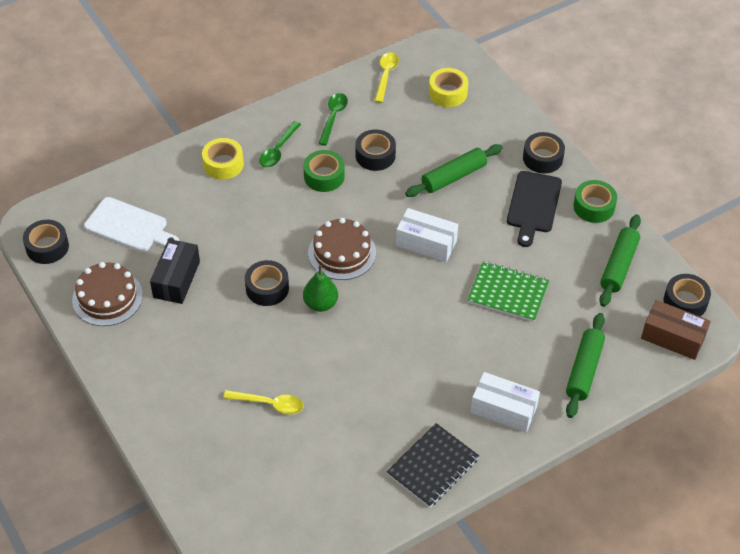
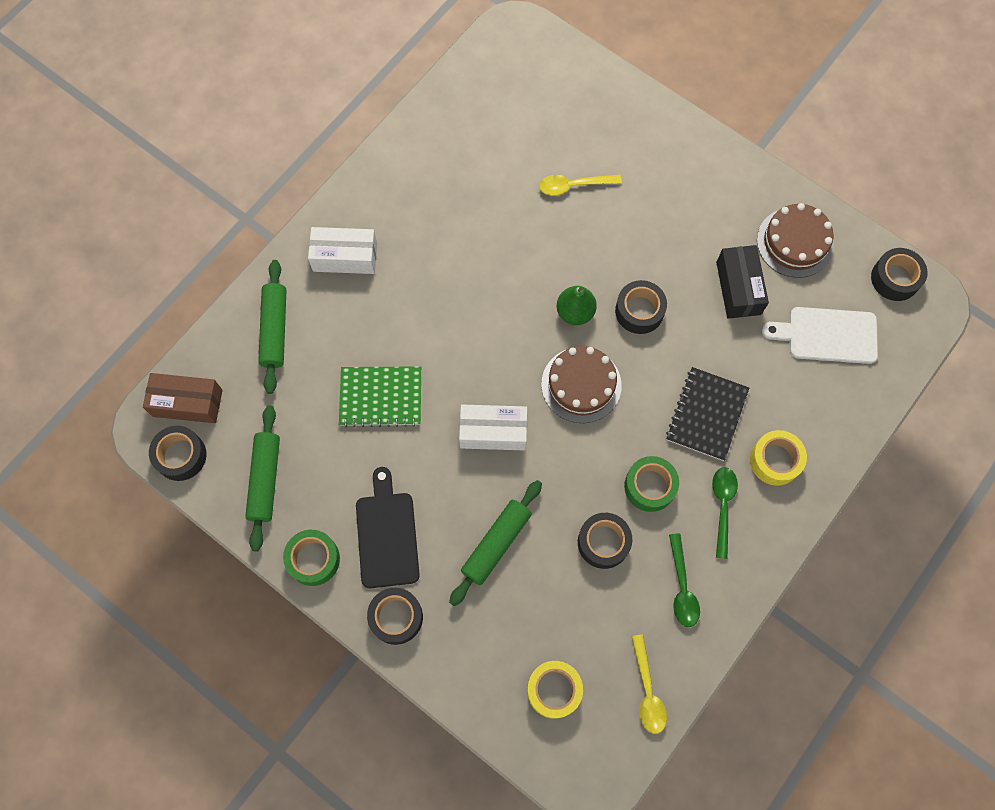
camera: 160 degrees right, 20 degrees up
black notebook [386,423,479,508] -> black notebook moved to [666,367,749,461]

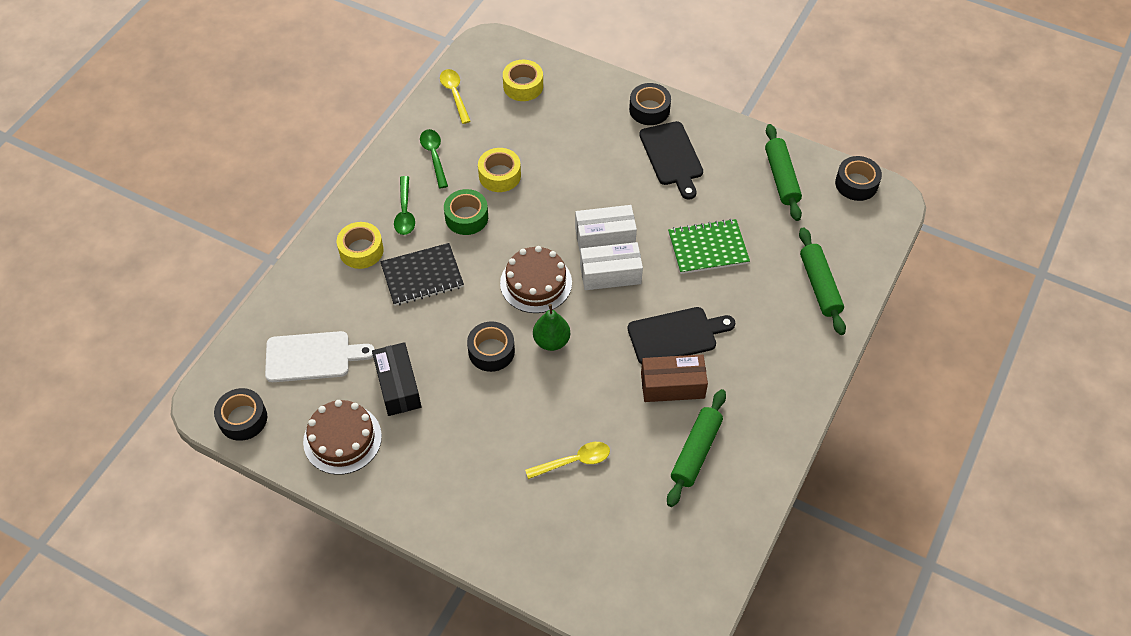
camera: 170 degrees right, 15 degrees down
brown box [143,373,223,423] -> brown box moved to [641,355,708,402]
green tape [283,530,340,586] -> none
white box [308,227,377,274] -> white box moved to [580,242,643,290]
green rolling pin [449,480,542,606] -> green rolling pin moved to [667,389,726,507]
black tape [578,513,632,569] -> yellow tape [478,148,521,192]
black notebook [666,367,749,461] -> black notebook turned 60 degrees clockwise [380,243,464,306]
none -> black cutting board [628,307,735,364]

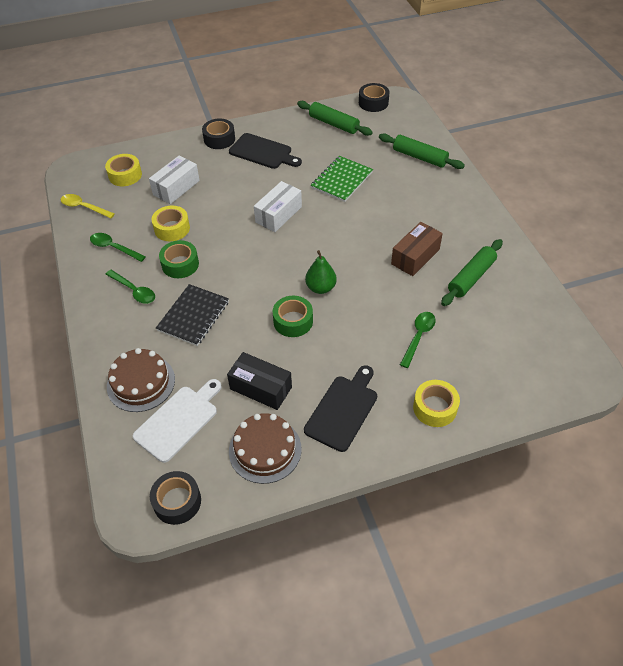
camera: 45 degrees left, 5 degrees down
yellow tape [337,222,384,269] -> yellow tape moved to [413,380,460,427]
black tape [467,321,515,372] -> green tape [273,296,313,337]
brown cake [500,246,572,313] -> brown cake moved to [107,348,175,412]
yellow spoon [525,442,610,479] -> green spoon [400,312,436,368]
white box [580,242,643,290] -> white box moved to [149,156,200,204]
black cutting board [628,307,735,364] -> black cutting board moved to [304,365,377,452]
green rolling pin [667,389,726,507] -> green rolling pin turned 60 degrees clockwise [441,239,503,306]

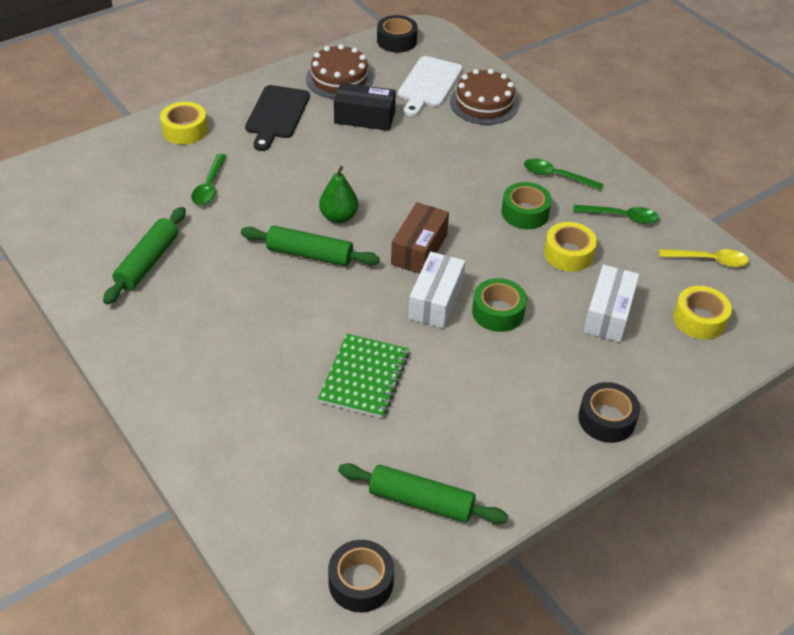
camera: 160 degrees right, 5 degrees down
black notebook [156,284,229,346] -> none
black cutting board [229,133,302,169] -> none
green tape [273,296,313,337] -> green tape moved to [472,278,527,332]
green rolling pin [379,133,465,169] -> green rolling pin moved to [241,226,380,266]
brown box [391,222,443,276] -> brown box moved to [391,202,449,274]

